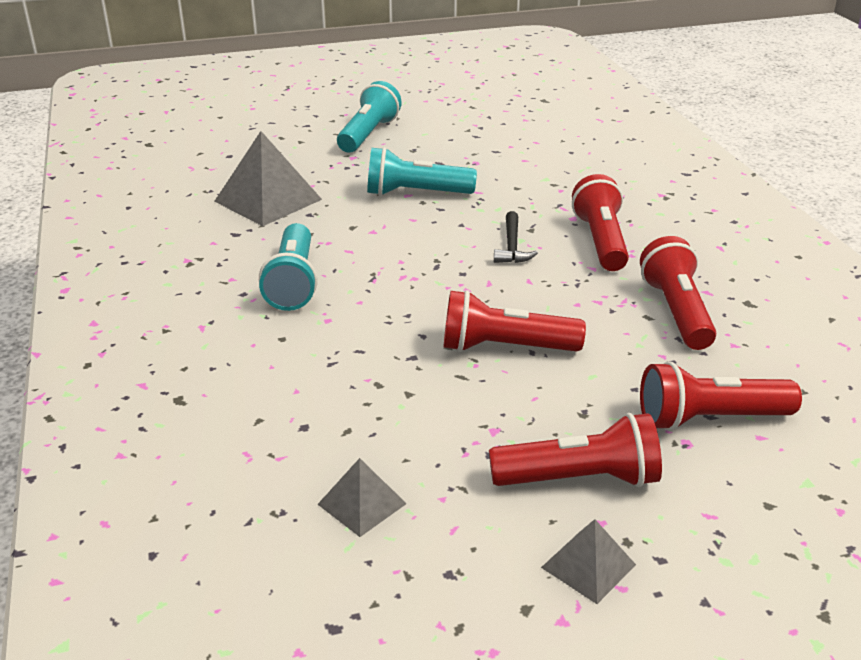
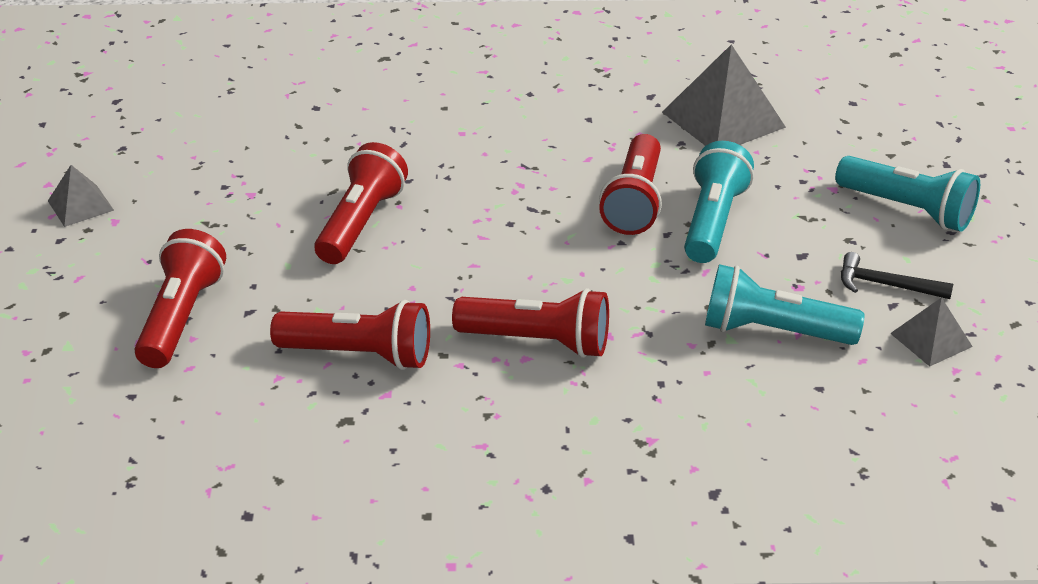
camera: 105 degrees right, 5 degrees up
turquoise flashlight [259,223,318,311] -> turquoise flashlight moved to [705,264,865,345]
grey pyramid [317,458,407,537] -> grey pyramid moved to [890,297,973,366]
red flashlight [489,413,662,487] -> red flashlight moved to [599,134,662,235]
black hammer [494,211,538,263] -> black hammer moved to [841,252,953,299]

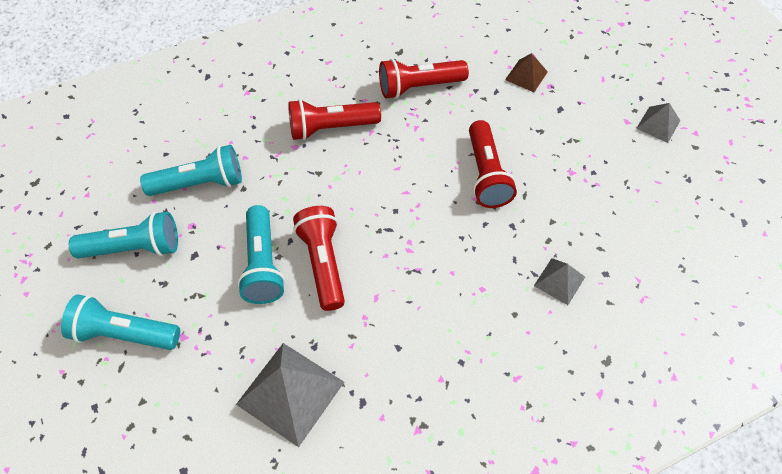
camera: 155 degrees right, 20 degrees up
red flashlight [134,229,226,368] -> brown pyramid [505,53,548,92]
black hammer [841,252,953,299] -> turquoise flashlight [69,212,178,259]
grey pyramid [890,297,973,366] -> grey pyramid moved to [534,258,585,305]

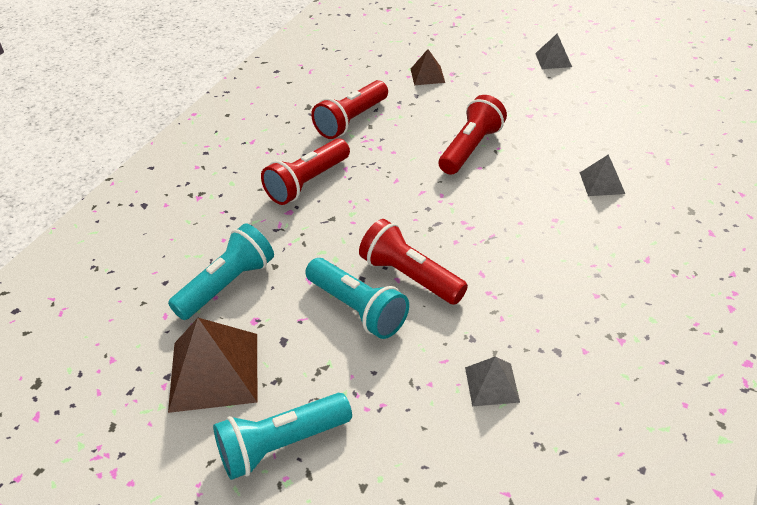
camera: 35 degrees left, 15 degrees down
turquoise flashlight [69,212,178,259] -> brown pyramid [168,318,257,413]
grey pyramid [236,343,344,447] -> grey pyramid [465,356,520,406], size x0.54
red flashlight [469,120,517,208] -> red flashlight turned 105 degrees counterclockwise [439,95,507,175]

